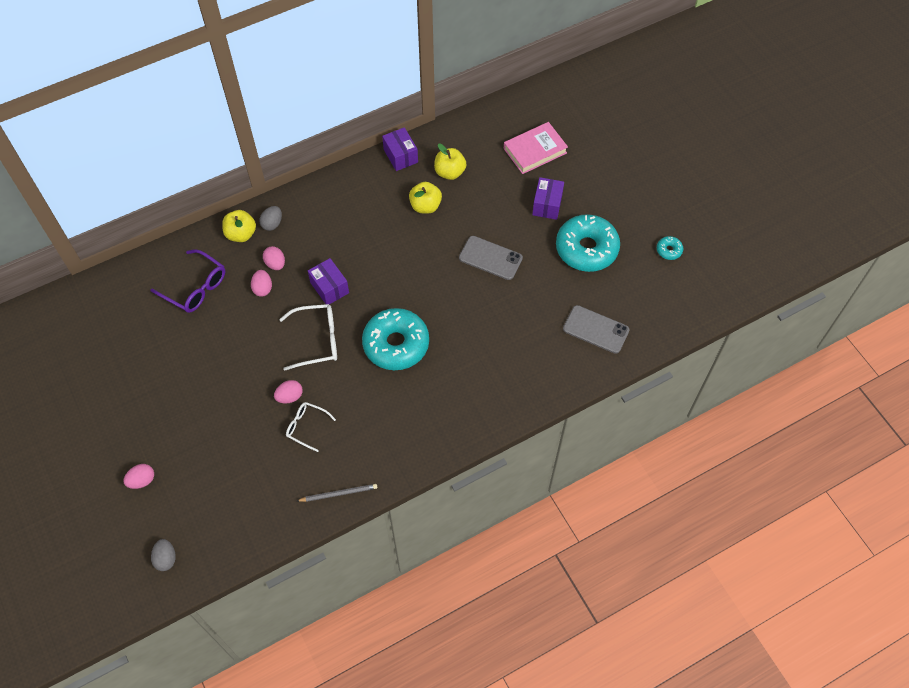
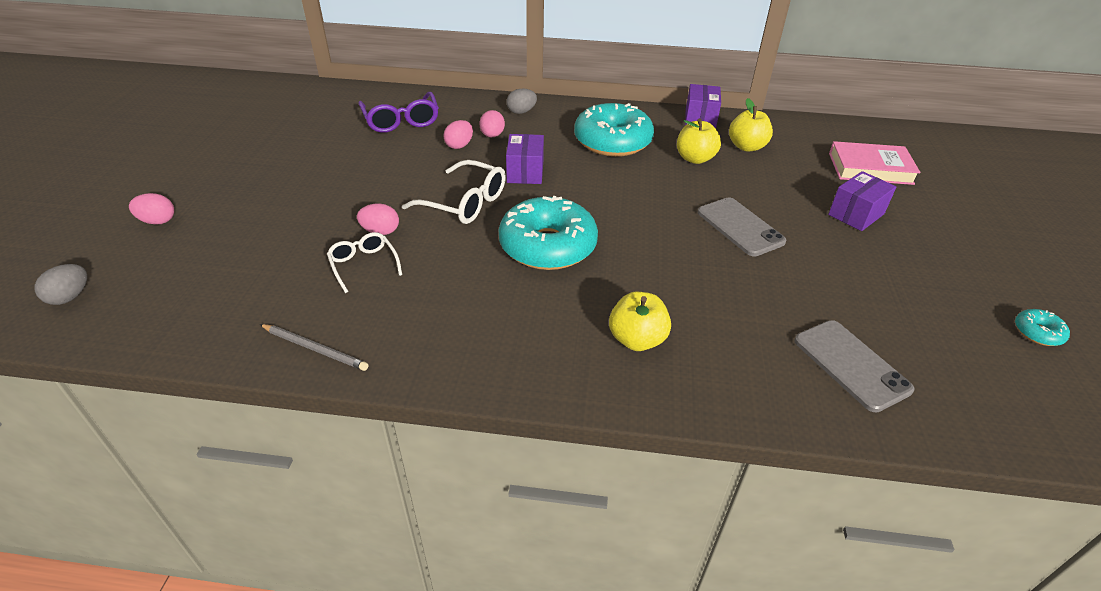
camera: 35 degrees right, 20 degrees down
yellow apple [222,210,256,242] -> yellow apple moved to [609,292,671,351]
turquoise donut [556,214,620,272] -> turquoise donut moved to [574,103,654,157]

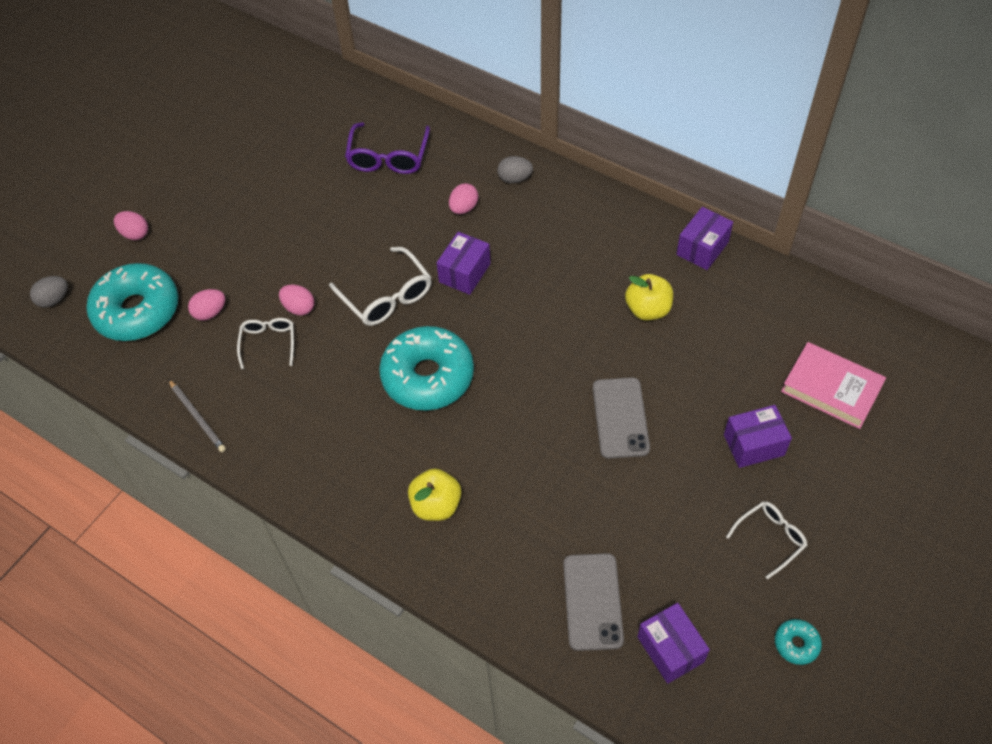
camera: 30 degrees right, 15 degrees up
pink egg [443,120,473,149] -> pink egg moved to [188,289,225,321]
turquoise donut [574,103,654,157] -> turquoise donut moved to [86,263,179,341]
yellow apple [729,98,773,152] -> none
none -> purple box [637,603,710,684]
none -> white glasses [726,501,807,579]

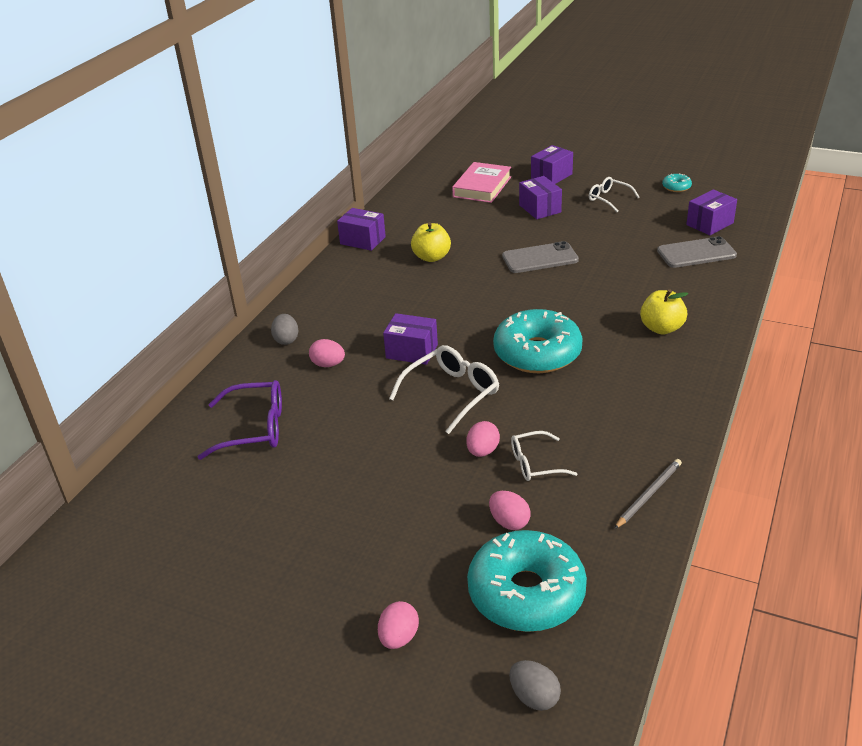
camera: 100 degrees left, 20 degrees down
none -> purple box [531,145,573,184]

